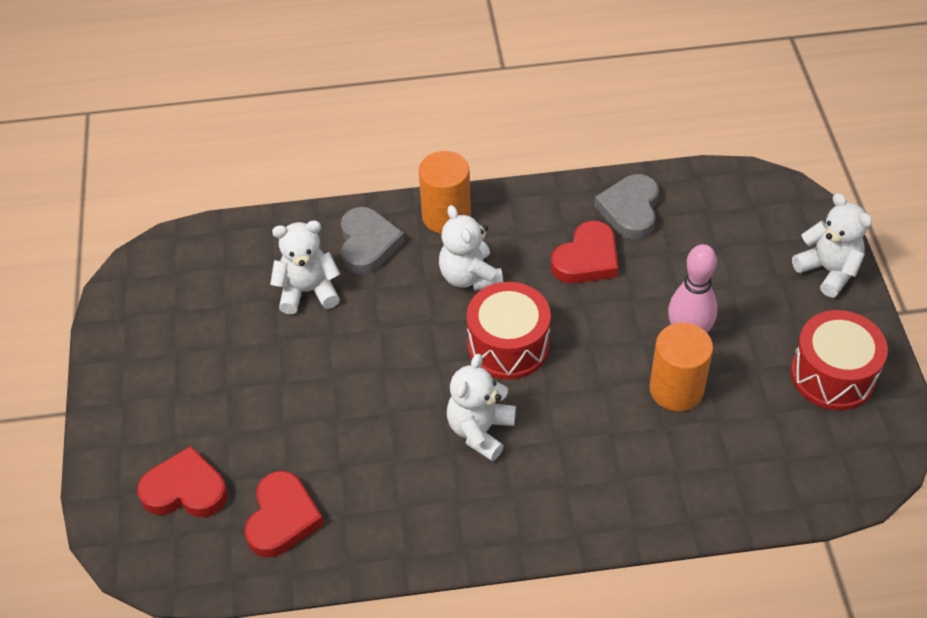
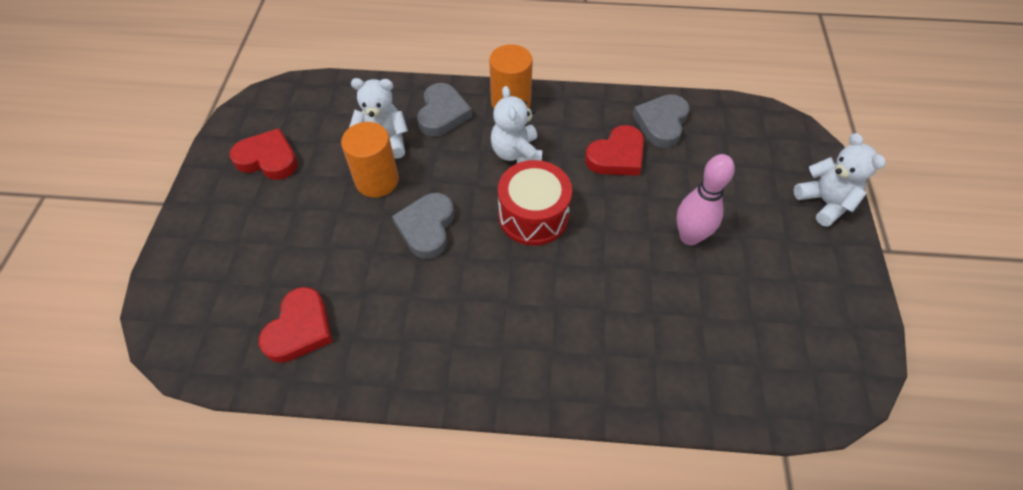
camera: 10 degrees right, 5 degrees up
red heart [137,446,227,517] -> red heart moved to [230,128,298,180]
white teddy bear [447,354,516,461] -> none
orange cylinder [649,323,713,411] -> orange cylinder moved to [341,122,399,197]
red drum [791,310,888,410] -> none
none -> grey heart [392,193,454,259]

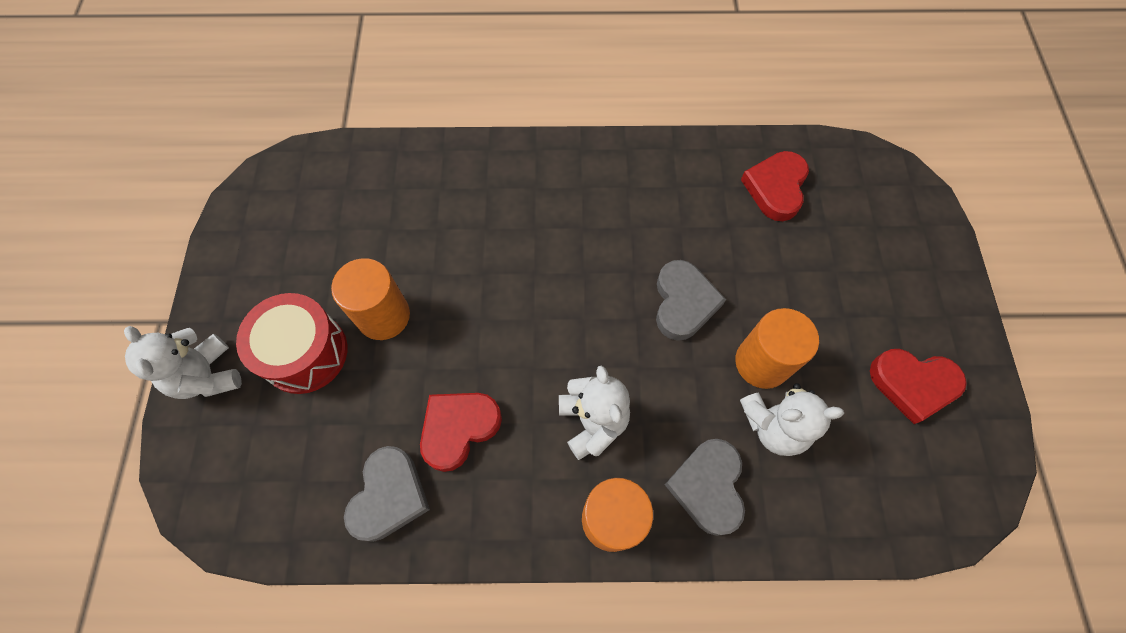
camera: 175 degrees right, 10 degrees up
red drum [498,160,572,246] -> red drum moved to [236,293,347,394]
pink bowling pin [677,154,735,245] -> orange cylinder [331,258,410,340]

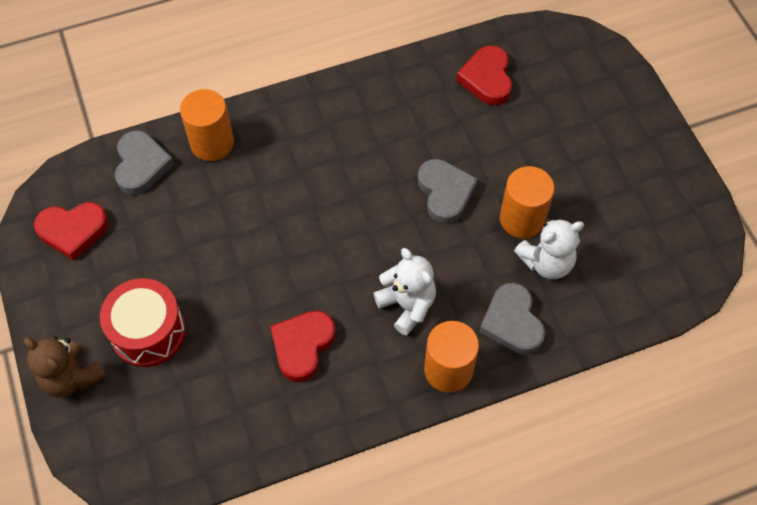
camera: 20 degrees left, 5 degrees down
white teddy bear [124,326,242,399] -> brown teddy bear [24,336,107,397]
orange cylinder [331,258,410,340] -> orange cylinder moved to [180,89,234,161]
grey heart [344,446,430,542] -> grey heart moved to [115,130,174,195]
red heart [870,349,967,424] -> red heart moved to [34,202,109,261]

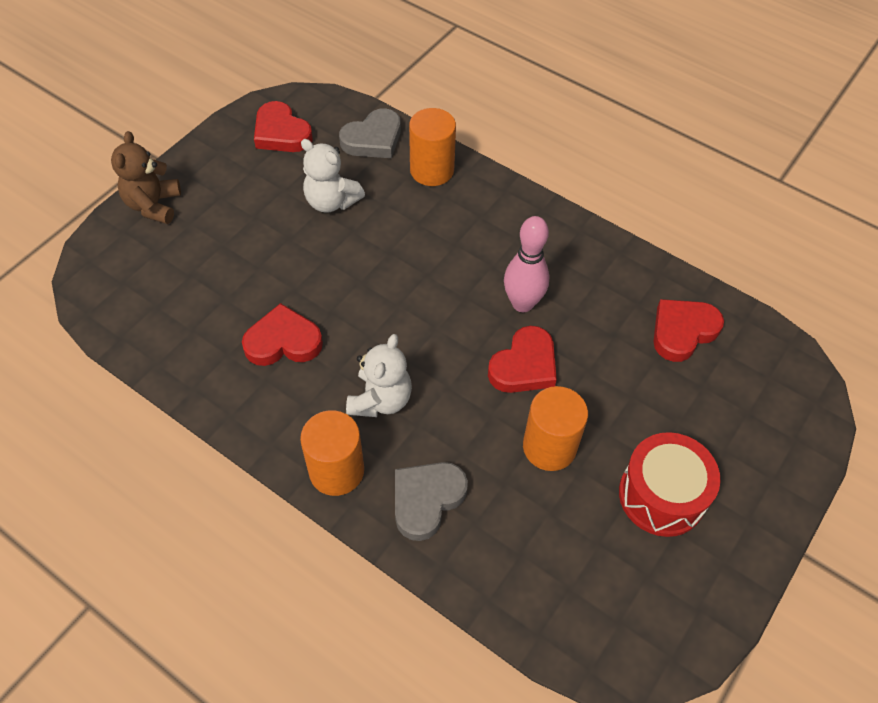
camera: 55 degrees right, 5 degrees down
red drum [100,278,186,367] -> red drum moved to [619,432,720,537]
grey heart [418,159,478,224] -> red heart [488,326,557,393]
white teddy bear [514,217,584,279] -> white teddy bear moved to [301,139,365,213]
none -> pink bowling pin [504,216,549,312]

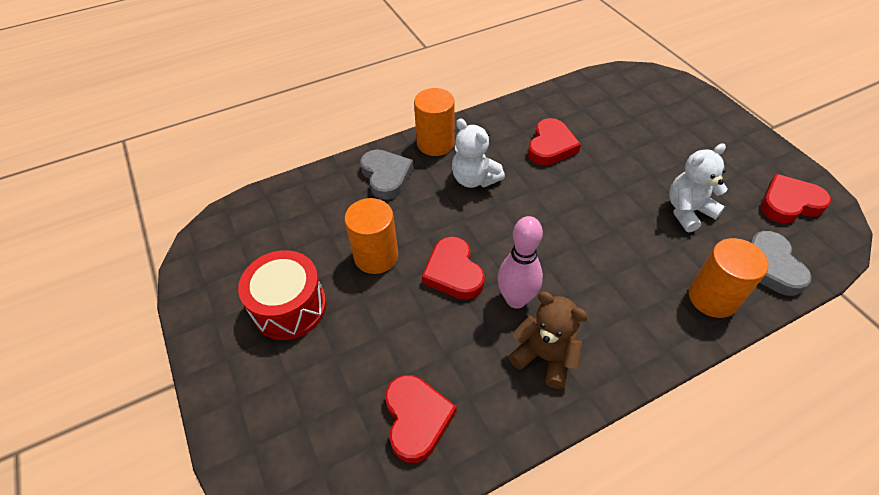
camera: 120 degrees right, 5 degrees down
brown teddy bear [111,131,181,224] -> brown teddy bear moved to [508,292,588,389]

